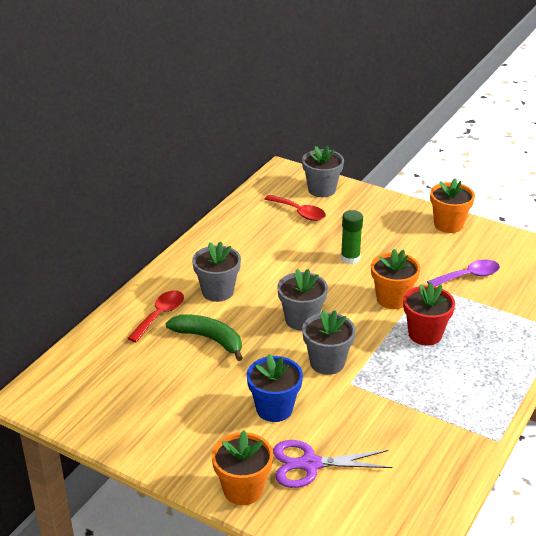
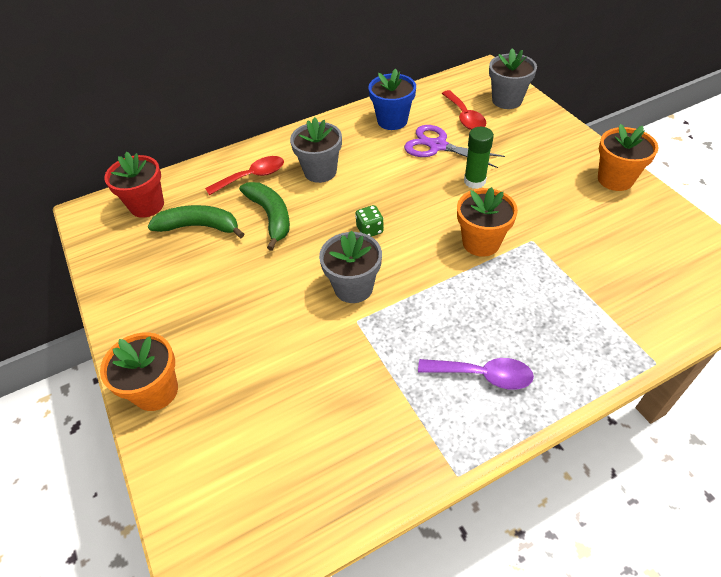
camera: 35 degrees right, 15 degrees up
blue flower pot [247,354,303,422] -> blue flower pot moved to [369,69,416,130]
purple scissors [273,440,392,488] -> purple scissors moved to [404,125,505,168]
grey flower pot [277,269,328,331] -> green dice [355,205,384,237]
red flower pot [403,282,455,345] -> red flower pot moved to [104,152,164,218]
purple spoon [427,260,500,286] -> purple spoon moved to [418,358,534,390]
none -> green banana [148,205,244,238]

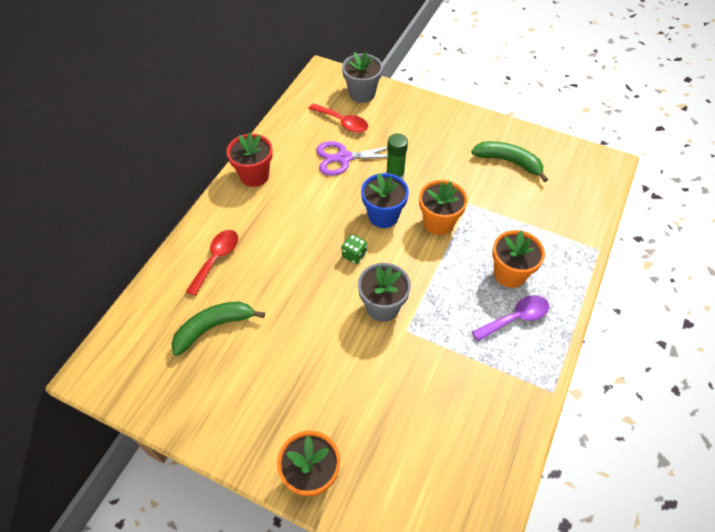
camera: 40 degrees left, 5 degrees up
red flower pot [104,152,164,218] -> red flower pot moved to [227,132,273,187]
green banana [239,182,290,251] -> green banana moved to [471,141,548,182]
grey flower pot [290,117,342,183] -> none
blue flower pot [369,69,416,130] -> blue flower pot moved to [361,173,409,228]
orange flower pot [598,124,659,191] -> orange flower pot moved to [492,230,545,288]

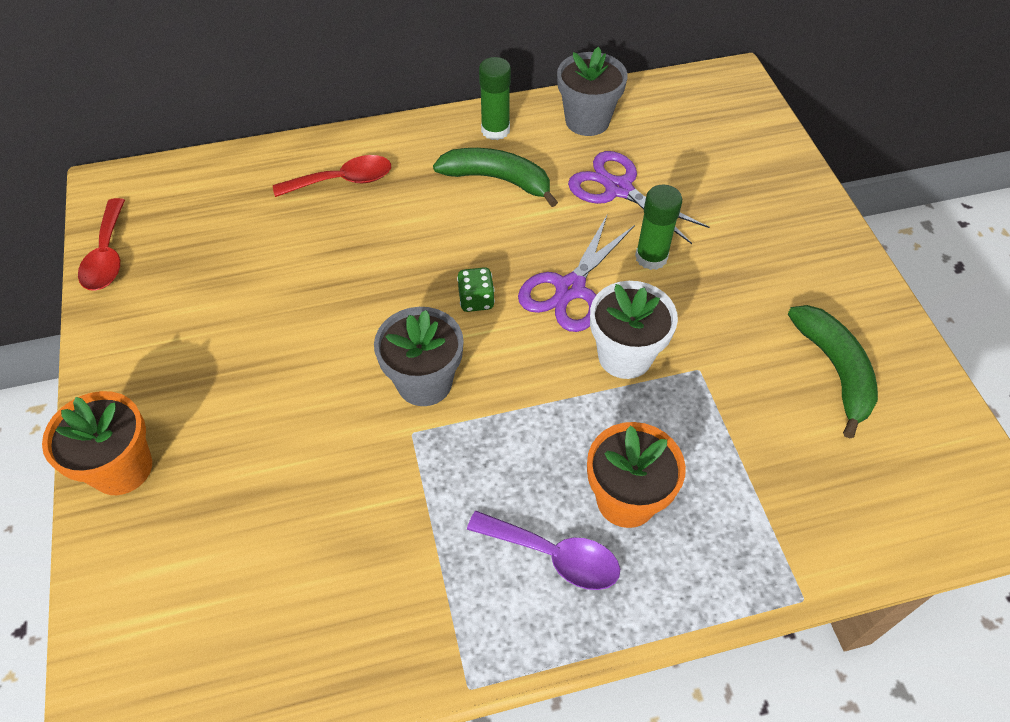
camera: 50 degrees right, 0 degrees up
green banana [171,301,265,356] -> green banana moved to [433,148,558,207]
red flower pot [227,132,273,187] -> green glue stick [479,57,511,140]
red spoon [308,103,368,133] -> red spoon moved to [78,198,125,291]
grey flower pot [342,52,383,103] -> grey flower pot moved to [557,47,628,136]
blue flower pot [361,173,409,228] -> purple scissors [518,215,635,332]
orange flower pot [419,180,467,235] -> white flower pot [590,281,678,379]

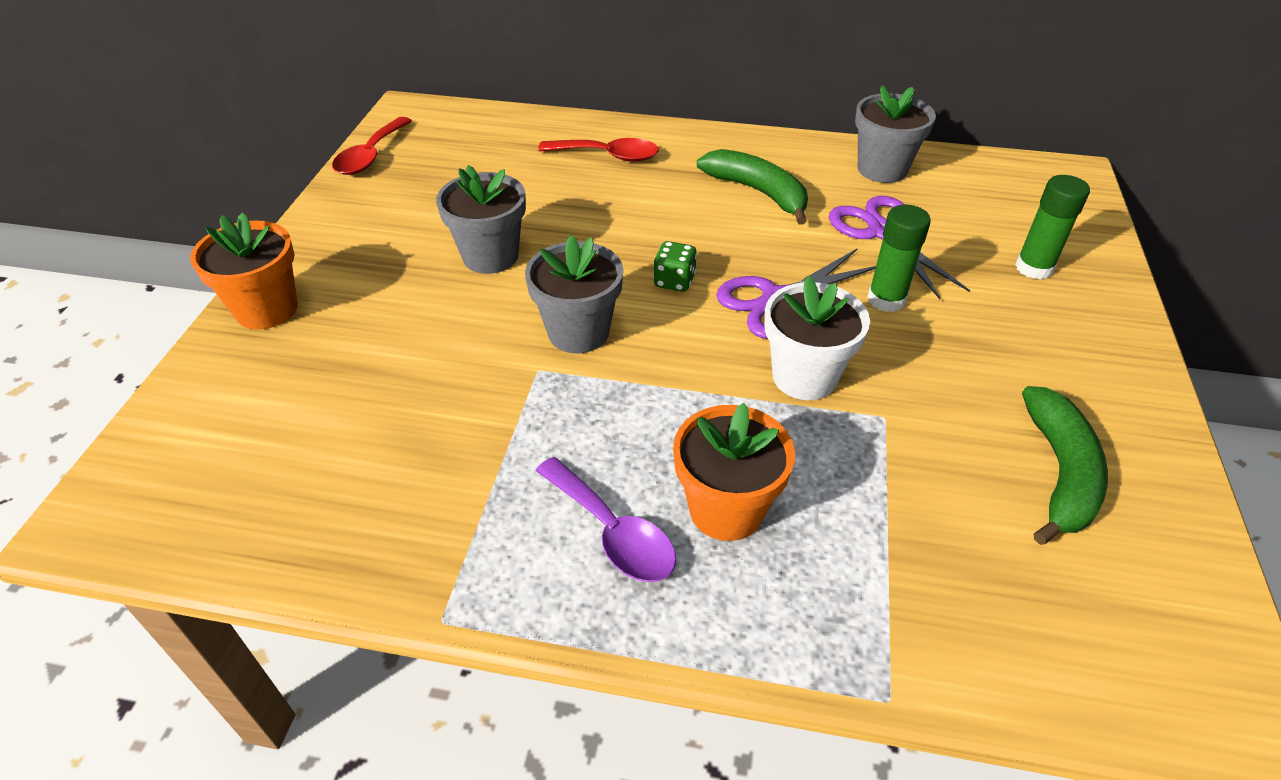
camera: 25 degrees right, 10 degrees down
green glue stick [479,57,511,140] -> green glue stick moved to [1015,175,1090,280]
none -> grey flower pot [436,165,526,274]

